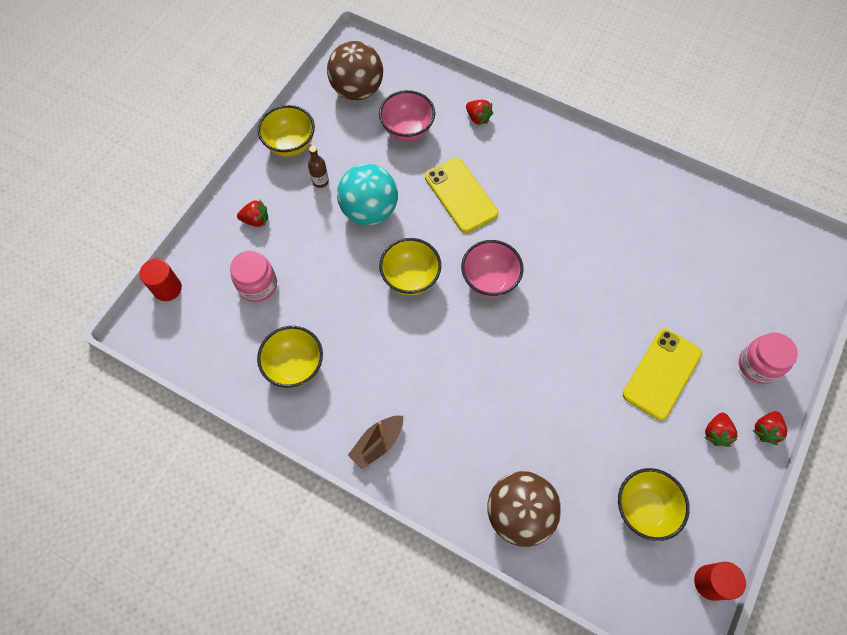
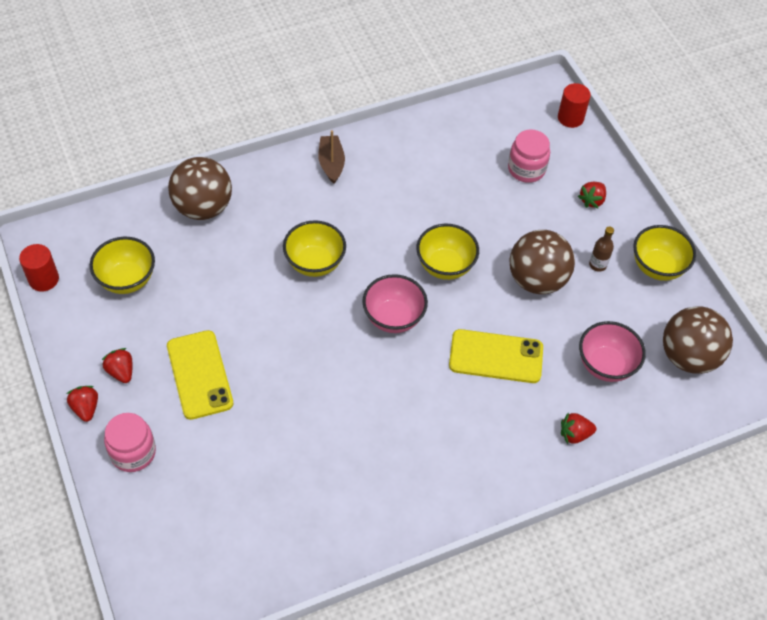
camera: 125 degrees right, 10 degrees down
yellow bowl [257,326,323,388] -> yellow bowl moved to [283,220,346,277]
turquoise ball [337,164,398,226] -> brown ball [509,230,575,294]

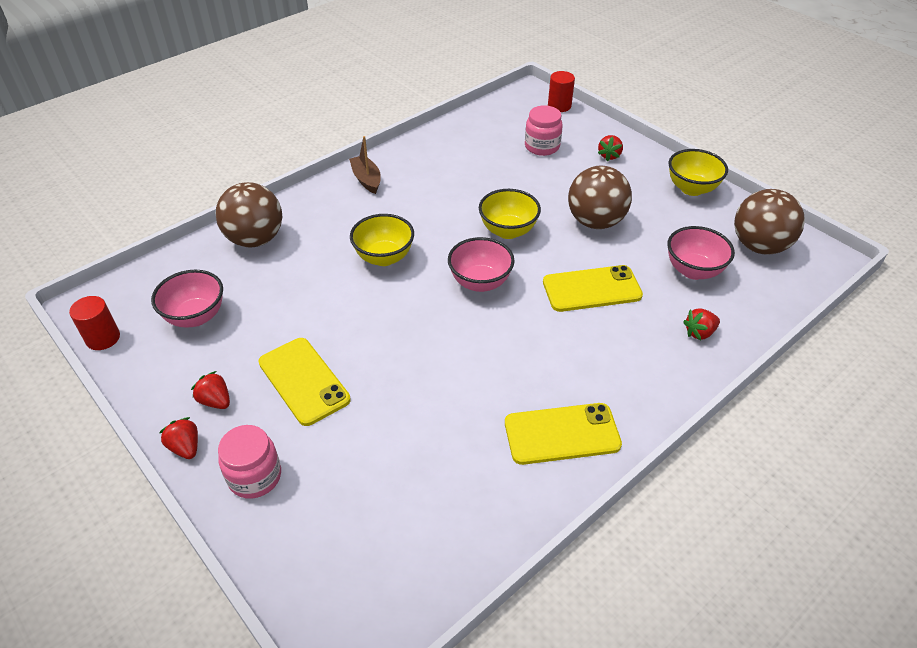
camera: 15 degrees left, 10 degrees down
yellow bowl [90,237,155,294] -> pink bowl [151,270,223,328]
brown bottle [589,226,614,272] -> none
none -> yellow phone [505,403,622,465]

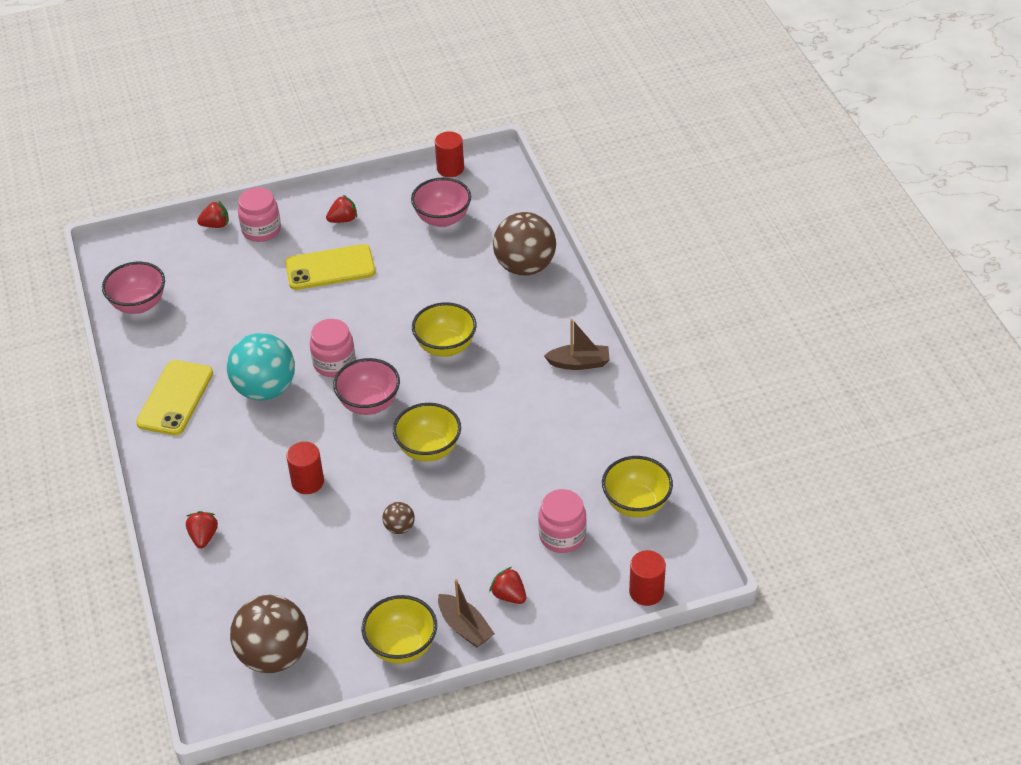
camera: 115 degrees right, 0 degrees up
red strawberry [159,417,198,459] -> red strawberry moved to [197,200,229,228]
yellow phone [543,265,643,312] -> red cylinder [286,442,324,494]
brown ball [568,166,632,229] -> brown ball [382,502,415,534], size x0.44
pink bowl [667,226,735,280] -> pink bowl moved to [102,262,165,314]
none -> turquoise ball [227,333,295,401]
none -> pink jar [310,319,355,377]
none -> brown boat [438,579,495,648]
none -> yellow bowl [602,456,673,518]

